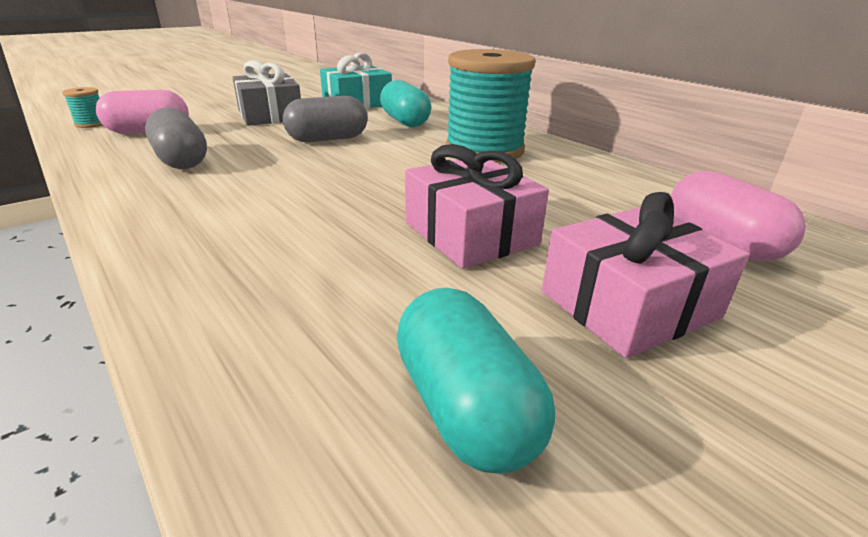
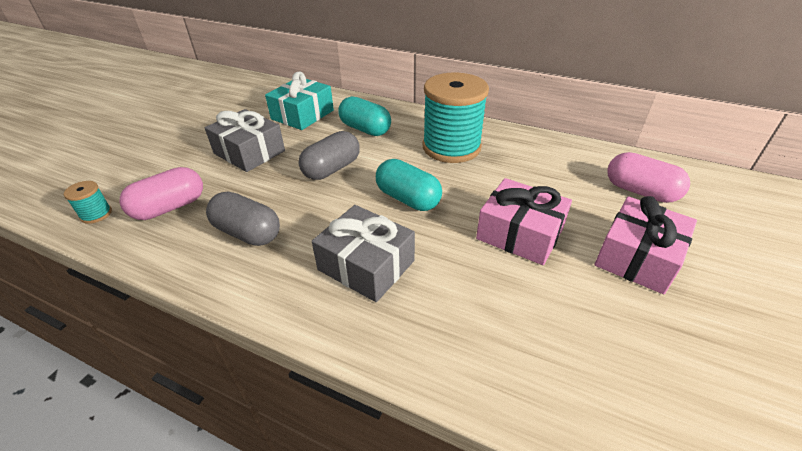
camera: 25 degrees left, 10 degrees up
turquoise capsule [397,288,555,474] -> turquoise capsule moved to [376,159,442,211]
none -> grey gift [312,205,415,302]

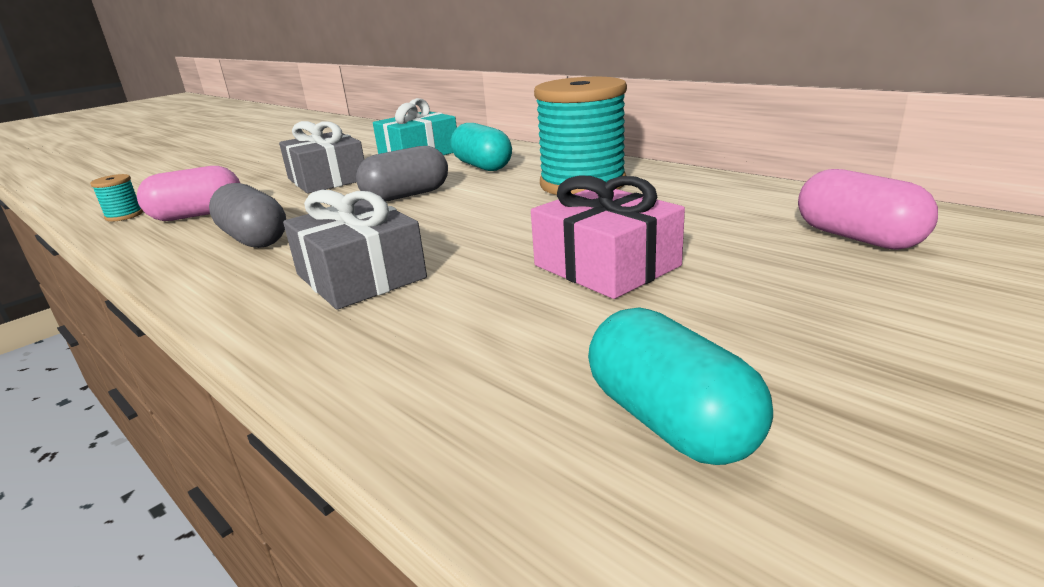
camera: 20 degrees right, 15 degrees down
turquoise capsule [376,159,442,211] -> turquoise capsule moved to [588,307,773,465]
pink gift [595,196,697,294] -> none

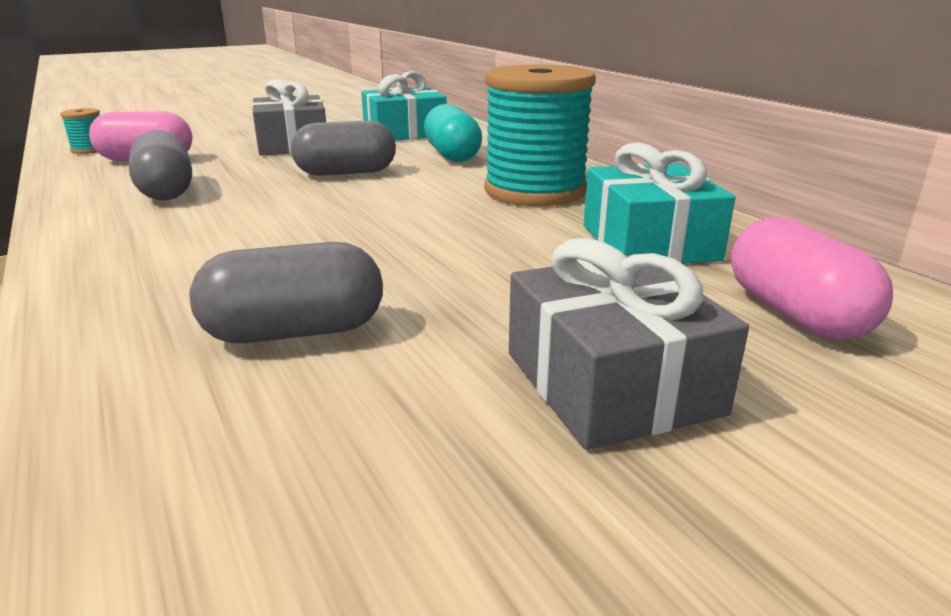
camera: 15 degrees right, 0 degrees up
grey gift [283,190,427,310] -> grey gift moved to [509,238,749,450]
pink gift [531,175,685,299] -> none
turquoise capsule [588,307,773,465] -> none
none -> grey capsule [190,242,383,343]
none -> turquoise gift [584,142,735,264]

